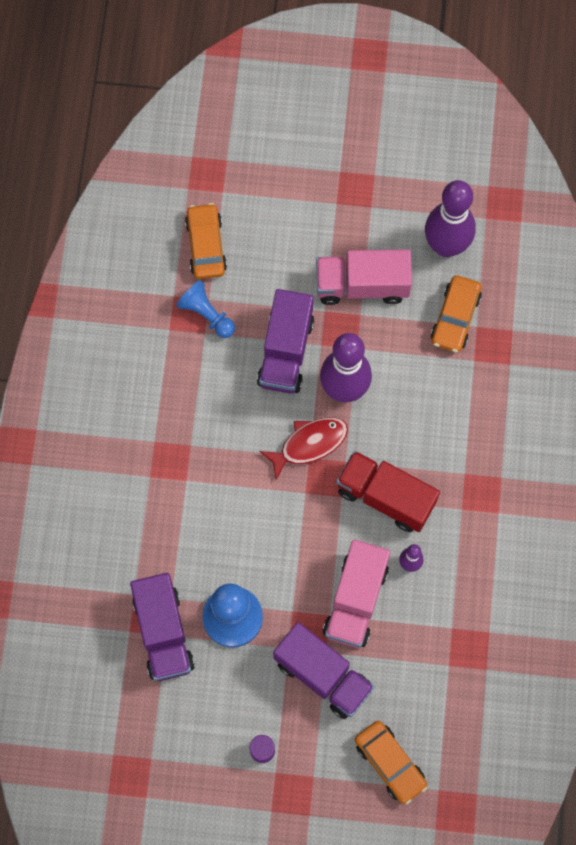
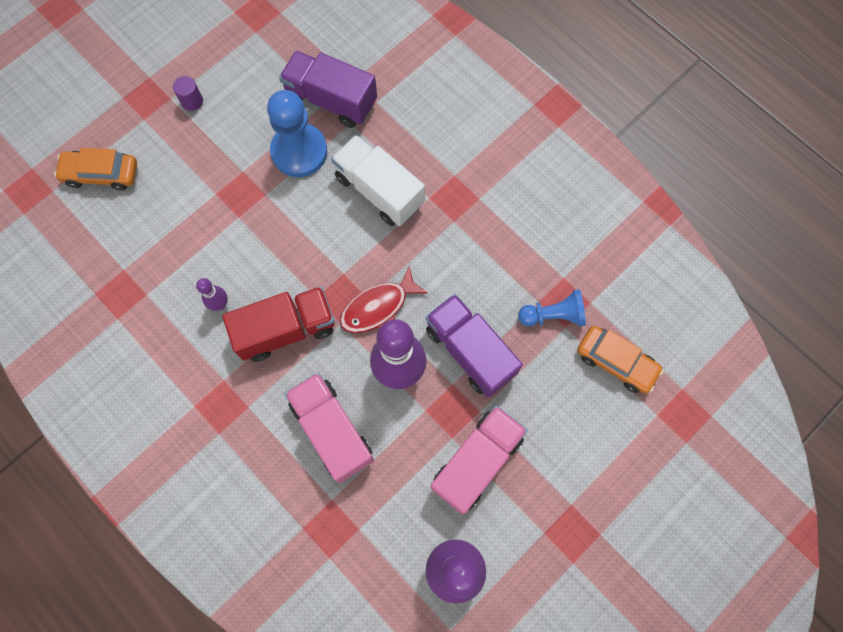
camera: 130 degrees right, 0 degrees up
red fish [259,417,348,480] -> red fish turned 45 degrees clockwise [340,267,428,333]
purple truck [273,622,374,719] -> none
pink truck [323,540,390,648] -> pink truck moved to [285,373,374,483]
orange car [431,275,482,352] -> none
none -> white truck [331,135,425,226]

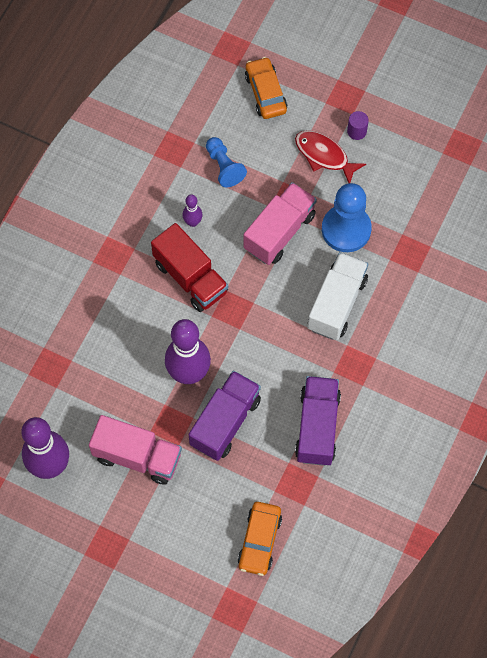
camera: 70 degrees right, 5 degrees down
purple truck [279,51,377,128] -> purple truck moved to [295,376,341,466]
pink truck [285,373,374,483] -> pink truck moved to [244,182,317,265]
red fish [340,267,428,333] -> red fish moved to [295,130,366,183]
blue pawn [518,289,586,327] -> blue pawn moved to [206,137,247,187]

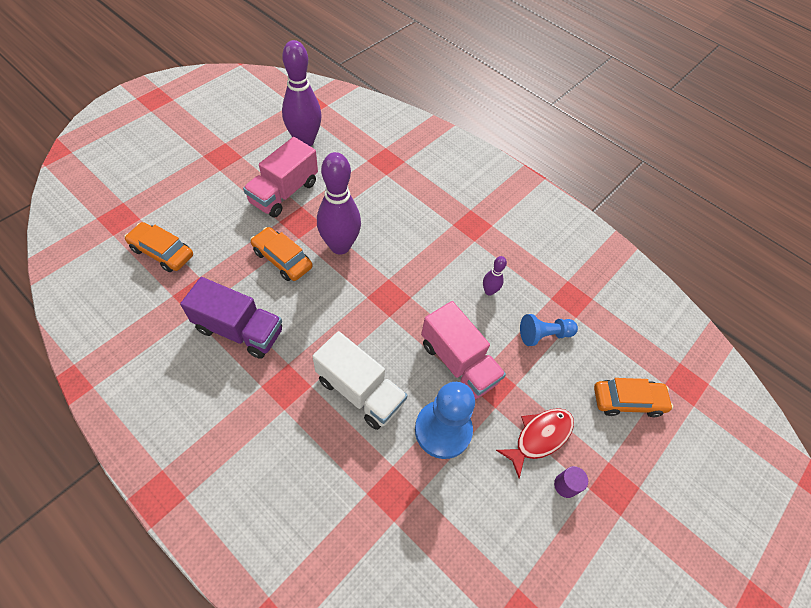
camera: 100 degrees right, 10 degrees down
red truck [151,223,228,312] -> none
purple truck [189,370,261,461] -> orange car [250,227,313,281]

